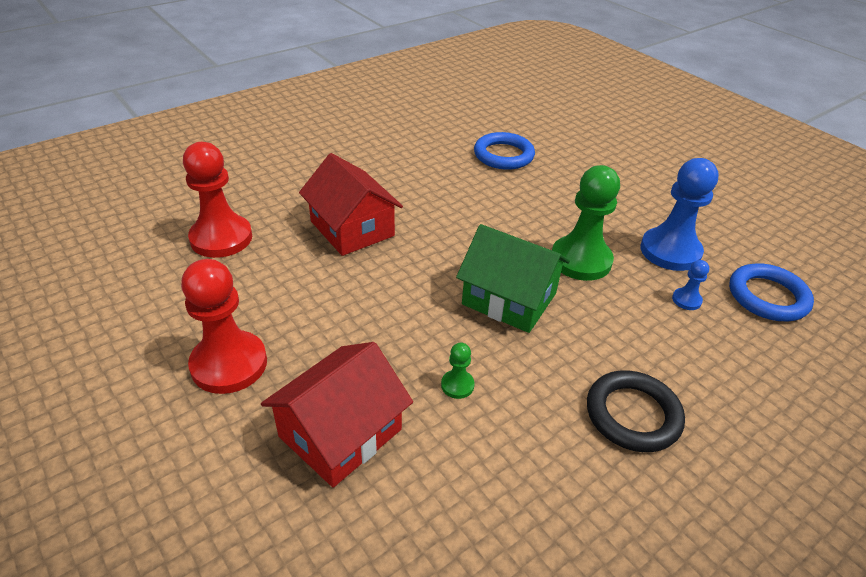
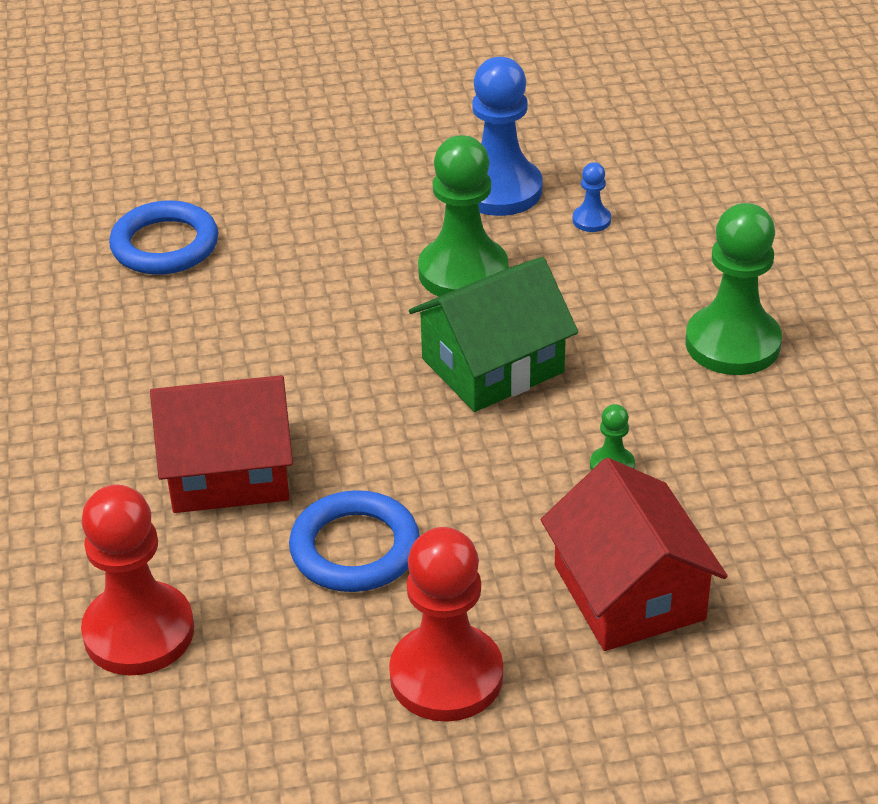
camera: 60 degrees left, 0 degrees up
black ring [587,370,685,452] -> green pawn [686,203,782,375]
blue ring [729,263,814,321] -> blue ring moved to [289,490,420,592]

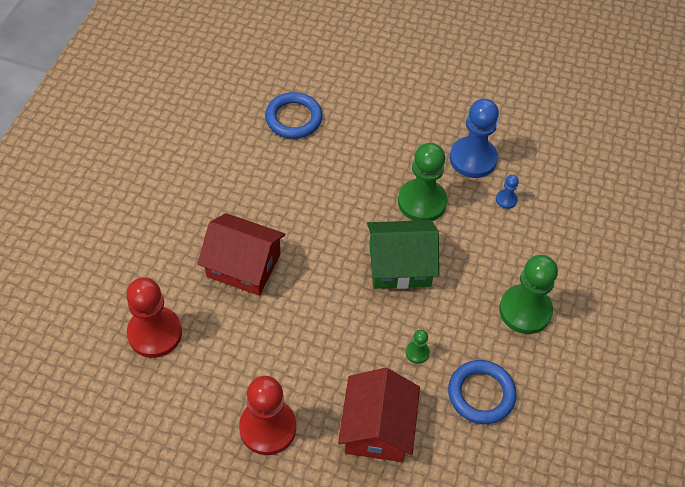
camera: 25 degrees right, 15 degrees up
blue ring [289,490,420,592] -> blue ring moved to [448,360,516,424]

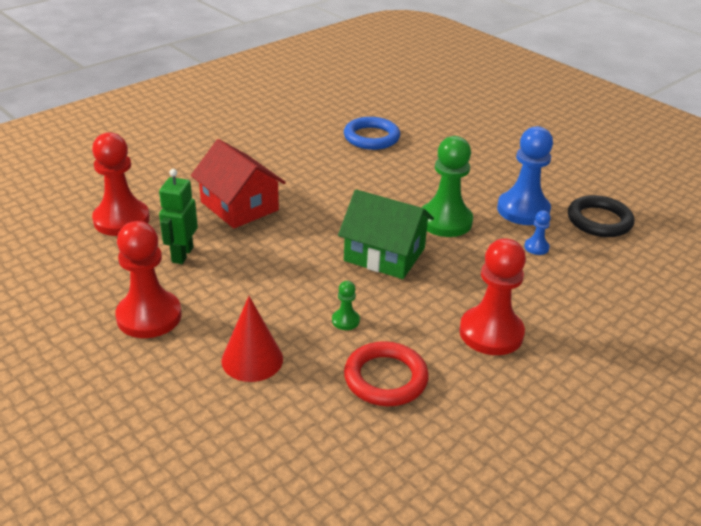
camera: 30 degrees right, 20 degrees down
red house [338,368,420,462] -> red cone [221,296,283,382]
blue ring [448,360,516,424] -> red ring [344,341,429,406]
green pawn [499,255,558,334] -> red pawn [459,238,526,355]
none -> green robot [159,169,198,264]
none -> black ring [568,195,634,237]

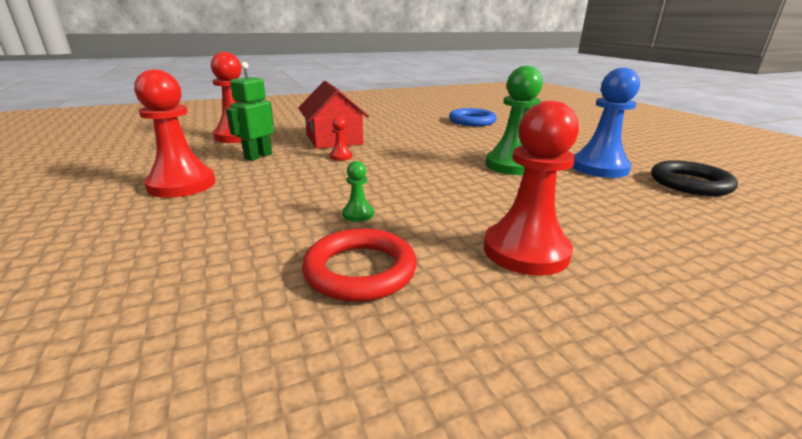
camera: 20 degrees right, 10 degrees down
red cone [221,296,283,382] -> none
green house [338,189,434,279] -> none
blue pawn [524,211,551,255] -> none
none -> red pawn [330,117,352,161]

